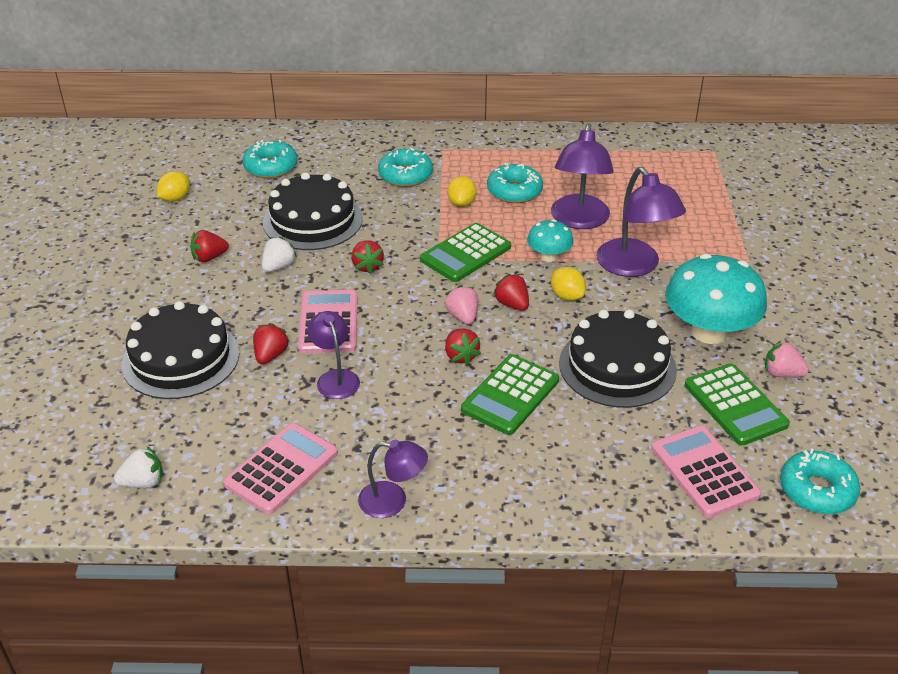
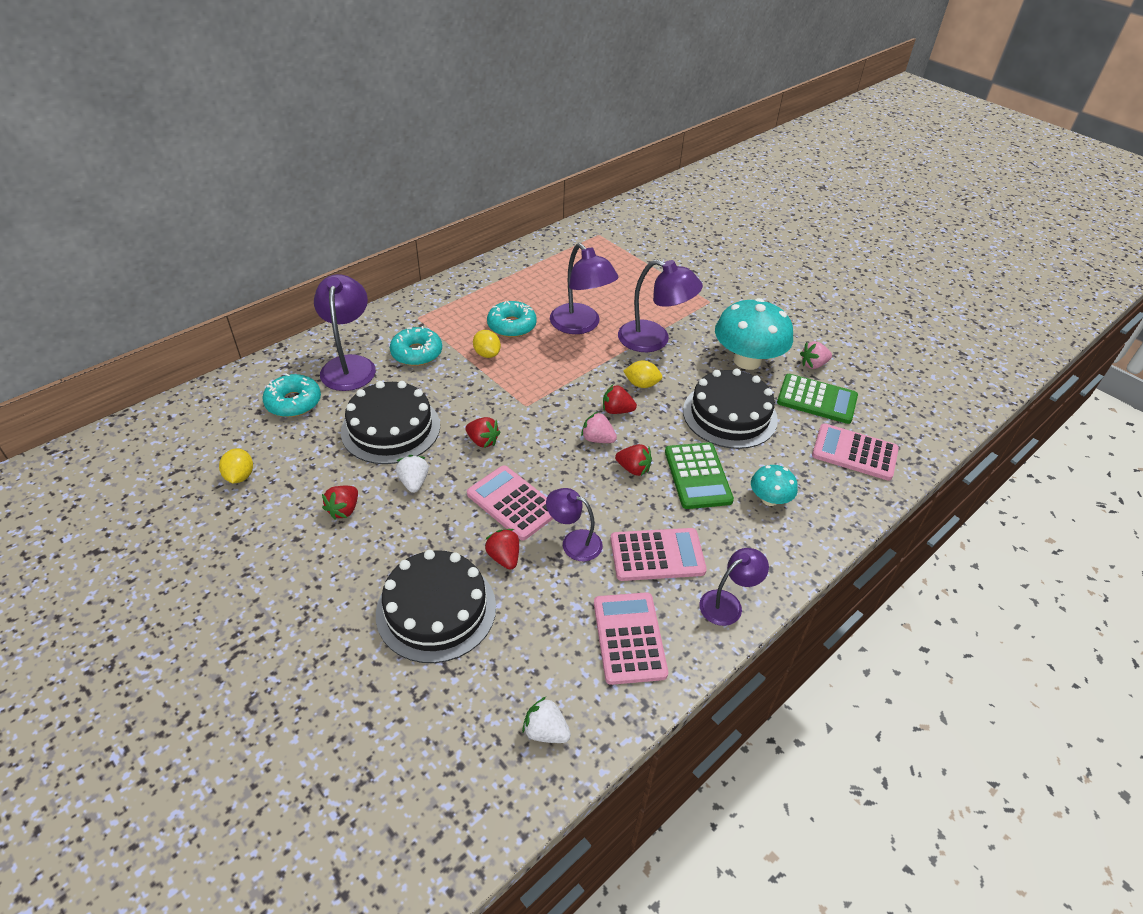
camera: 45 degrees left, 5 degrees up
white strawberry [114,446,163,488] -> white strawberry turned 90 degrees counterclockwise [522,697,571,743]
green calculator [420,223,511,282] -> none
turquoise mushroom [527,219,573,262] -> turquoise mushroom moved to [751,465,798,506]
turquoise donut [780,448,860,514] -> none
none -> purple lamp [314,274,376,391]
none -> pink calculator [610,528,707,581]

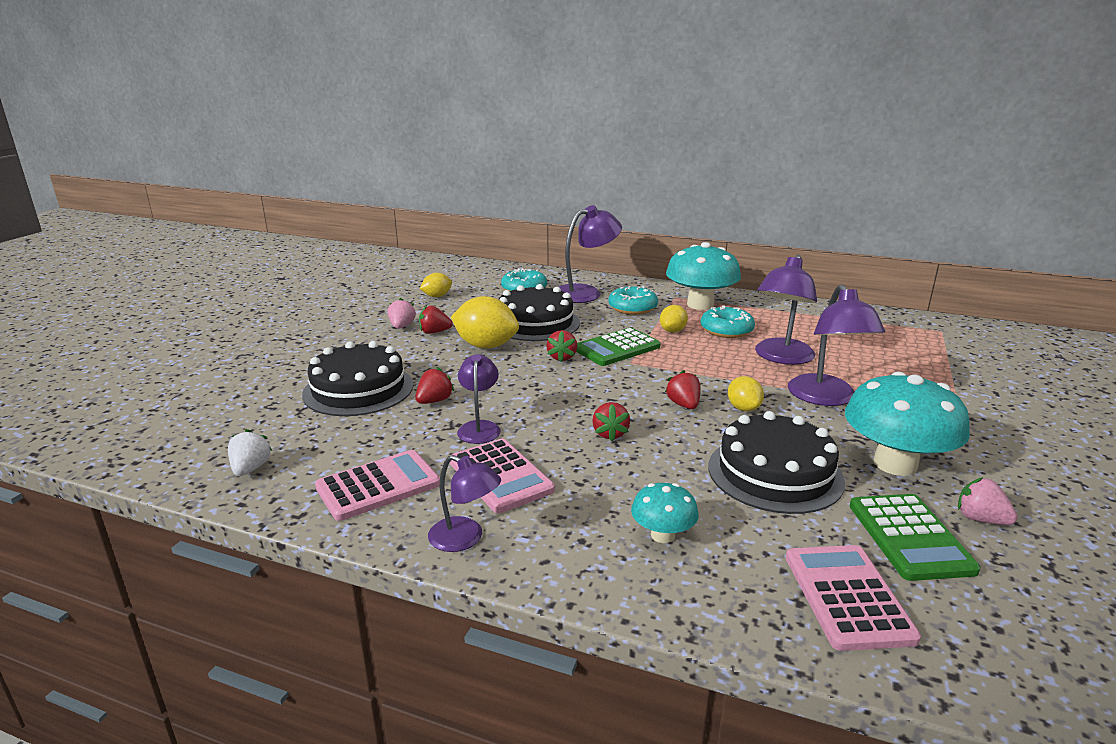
camera: 65 degrees right, 20 degrees down
white strawberry [396,455,429,493] -> yellow lemon [451,296,519,349]
pink calculator [467,465,553,541] -> none
pink strawberry [581,412,617,443] -> pink strawberry moved to [388,298,416,329]
green calculator [665,442,734,509] -> green calculator moved to [576,328,661,366]
none -> turquoise mushroom [666,242,741,310]

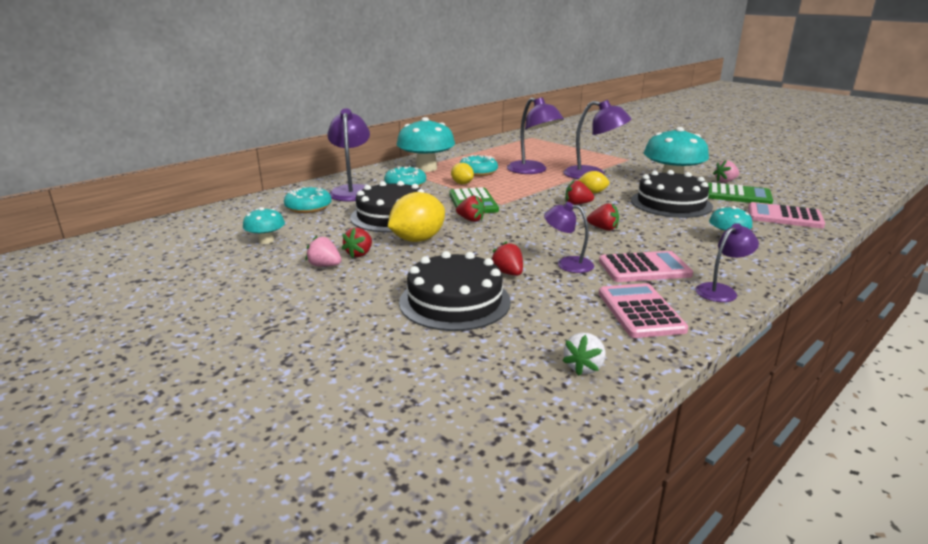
camera: 65 degrees left, 0 degrees up
white strawberry [228,429,272,476] -> white strawberry turned 90 degrees counterclockwise [562,332,605,376]
yellow lemon [420,273,452,297] -> turquoise mushroom [243,207,285,244]

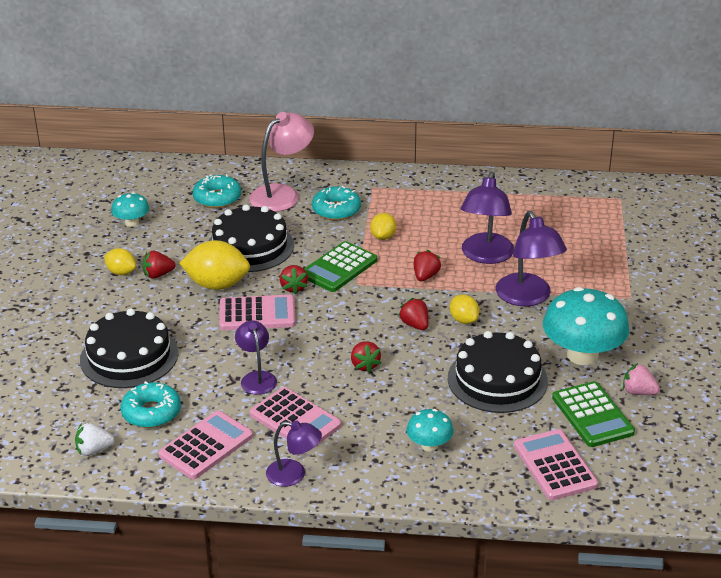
camera: 50 degrees right, 10 degrees up
pink strawberry [306,236,342,267] -> yellow lemon [104,248,136,275]
purple lamp [327,108,370,201] -> pink lamp [249,112,314,212]
turquoise mushroom [397,117,455,172] -> none
turquoise donut [460,155,498,176] -> turquoise donut moved to [121,381,181,428]
red strawberry [492,241,523,276] -> red strawberry moved to [414,250,441,281]
none -> pink calculator [219,295,296,330]

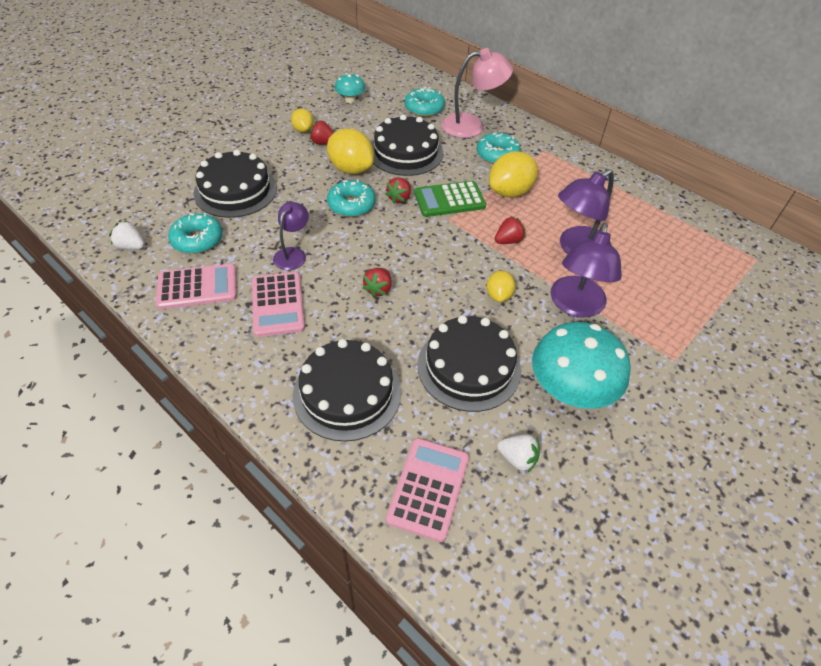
camera: 35 degrees right, 15 degrees up
pink calculator [219,295,296,330] -> turquoise donut [327,179,375,217]
purple lamp [266,420,322,487] -> none
yellow lemon [370,213,396,240] -> yellow lemon [489,151,538,198], size x1.80
red strawberry [398,298,429,330] -> none
turquoise mushroom [406,409,454,451] -> black cake [293,339,401,441]
green calculator [552,381,635,447] -> white strawberry [497,434,540,473]
pink strawberry [623,363,660,395] -> none

